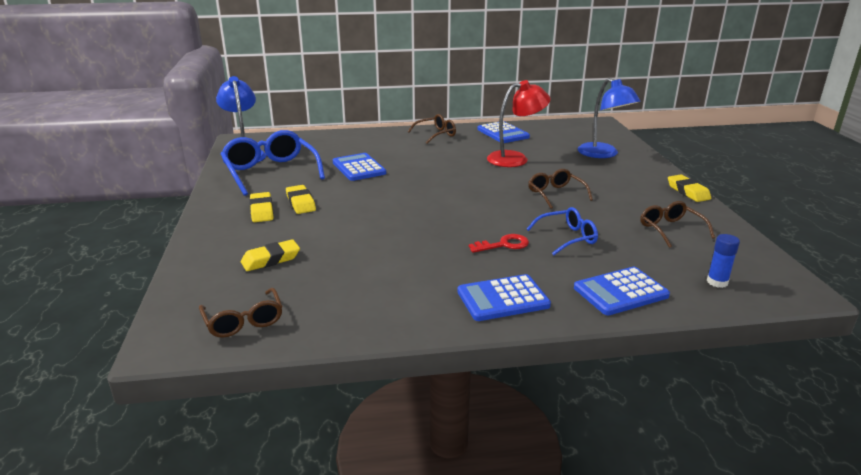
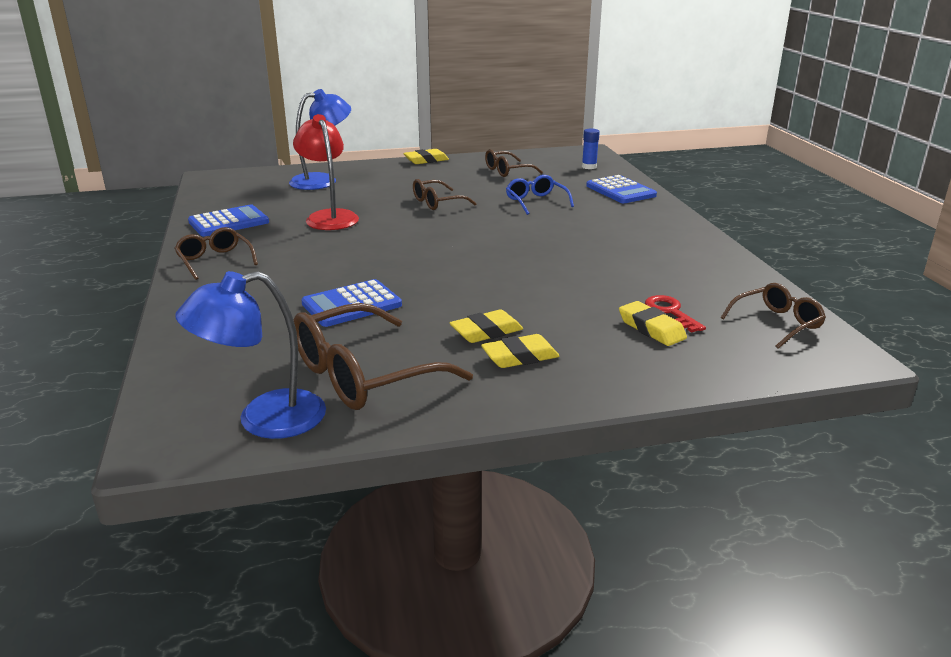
camera: 95 degrees left, 0 degrees up
blue glasses [221,130,325,196] -> brown glasses [294,303,473,410]
blue calculator [457,274,551,321] -> none
red key [469,234,529,253] -> red key moved to [645,295,706,333]

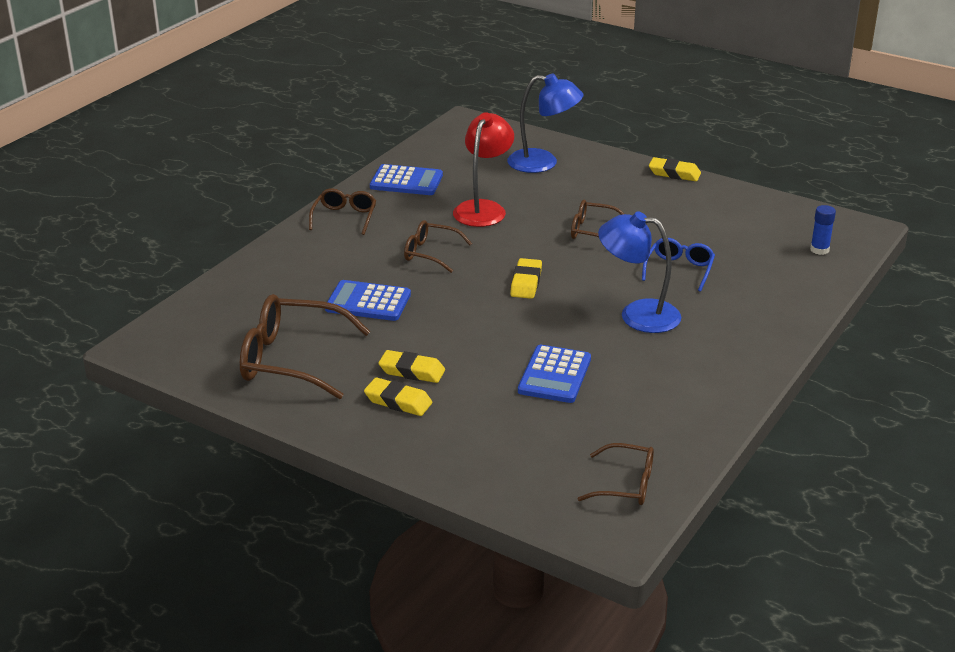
camera: 45 degrees right, 5 degrees up
blue lamp [176,271,326,439] -> blue lamp moved to [598,212,681,333]
brown glasses [485,149,543,177] -> brown glasses moved to [404,220,472,273]
blue calculator [586,175,657,203] -> blue calculator moved to [518,345,591,403]
yellow eraser [619,301,687,346] -> yellow eraser moved to [510,258,542,299]
red key [645,295,706,333] -> none

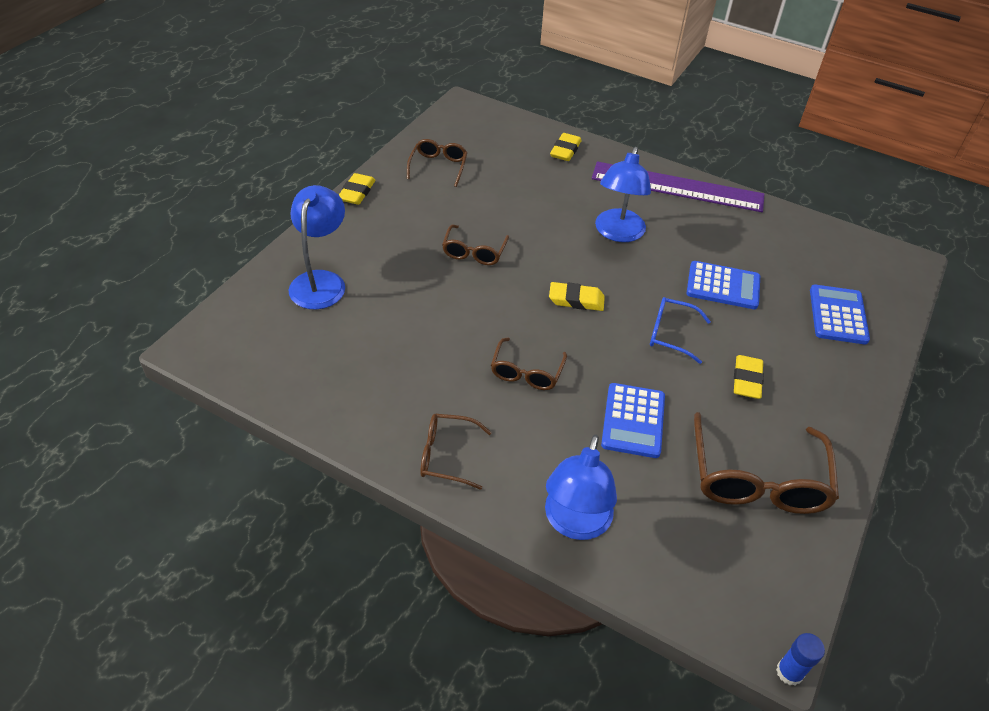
camera: 95 degrees left, 15 degrees up
yellow eraser [364,377,432,416] -> yellow eraser moved to [550,133,582,161]
blue calculator [370,164,443,195] -> blue calculator moved to [810,285,870,344]
red lamp [453,112,514,227] -> none
brown glasses [577,443,654,505] -> brown glasses moved to [407,139,468,187]
blue glasses [642,238,715,292] -> blue glasses moved to [650,297,711,364]
blue glue stick [810,205,836,255] -> blue glue stick moved to [776,633,825,685]
none -> blue lamp [545,434,617,540]
none -> purple ruler [592,161,765,212]

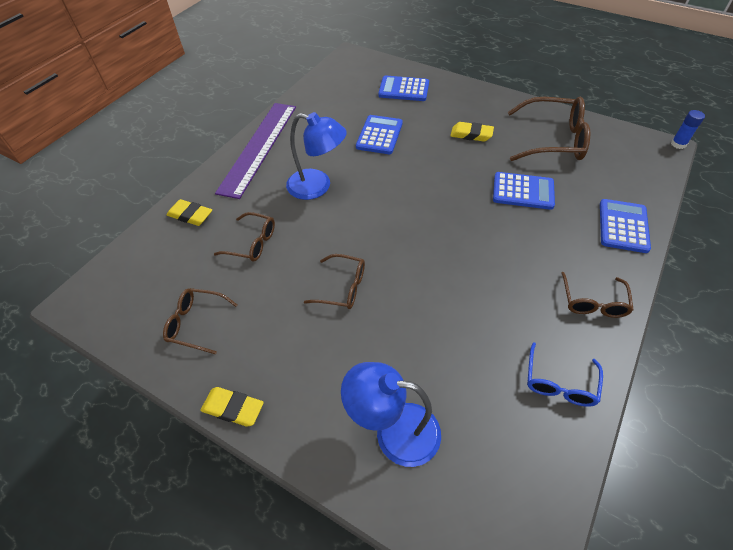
camera: 85 degrees left, 5 degrees up
brown glasses [491,338,567,390] -> brown glasses moved to [214,212,275,262]
blue lamp [545,434,617,540] -> blue calculator [600,199,651,253]
yellow eraser [549,282,605,311] -> none
blue glasses [650,297,711,364] -> blue glasses moved to [527,342,603,407]

